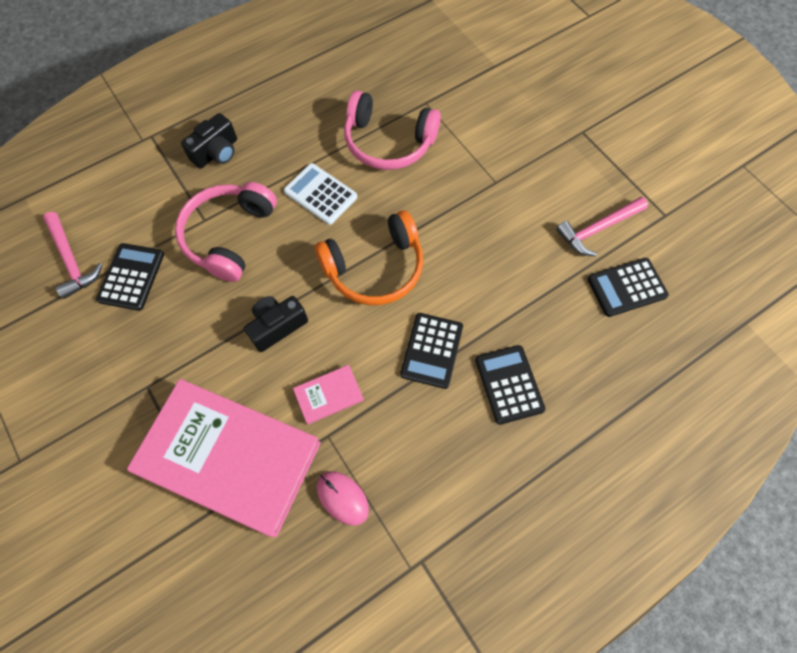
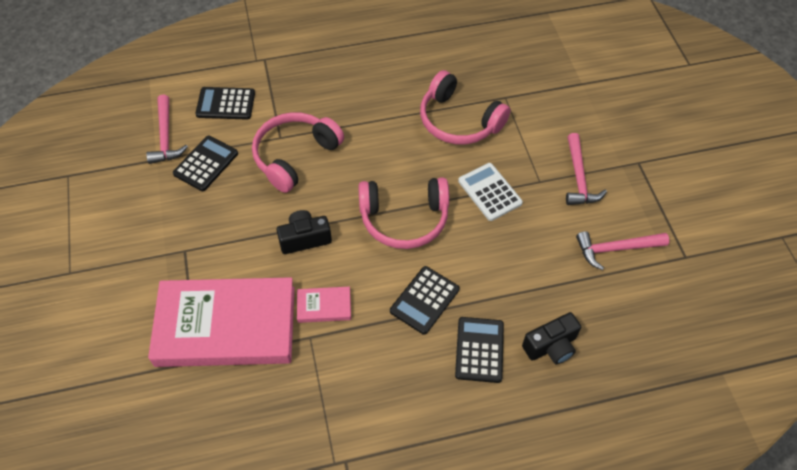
camera: 20 degrees right, 10 degrees down
pink book [127,379,321,537] -> pink book turned 45 degrees counterclockwise [148,277,295,367]
black camera [181,113,237,169] -> black camera moved to [522,312,581,364]
white calculator [284,163,357,225] -> white calculator moved to [458,163,523,221]
orange headphones [315,210,423,305] -> pink headphones [358,177,449,249]
pink mouse [317,471,369,526] -> none
black calculator [587,258,669,317] -> black calculator moved to [195,87,255,120]
none -> pink hammer [566,133,607,205]

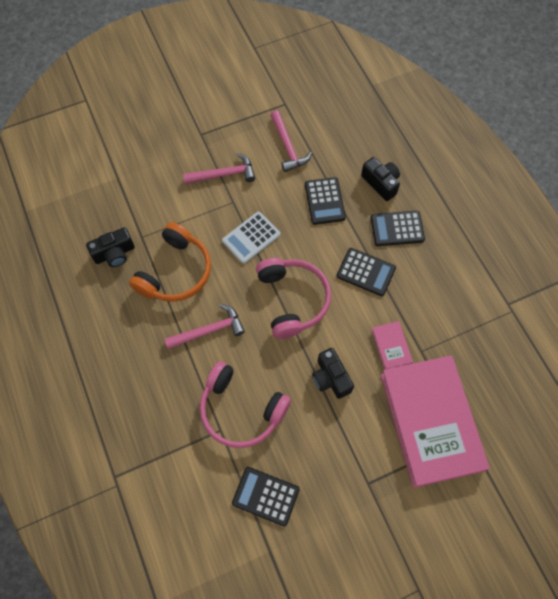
camera: 100 degrees left, 10 degrees up
pink hammer [146,95,188,164] -> pink hammer moved to [165,304,245,349]
black calculator [195,87,255,120] -> black calculator moved to [305,177,346,225]
pink headphones [420,70,510,145] -> orange headphones [129,222,211,302]
none -> black camera [86,227,135,267]

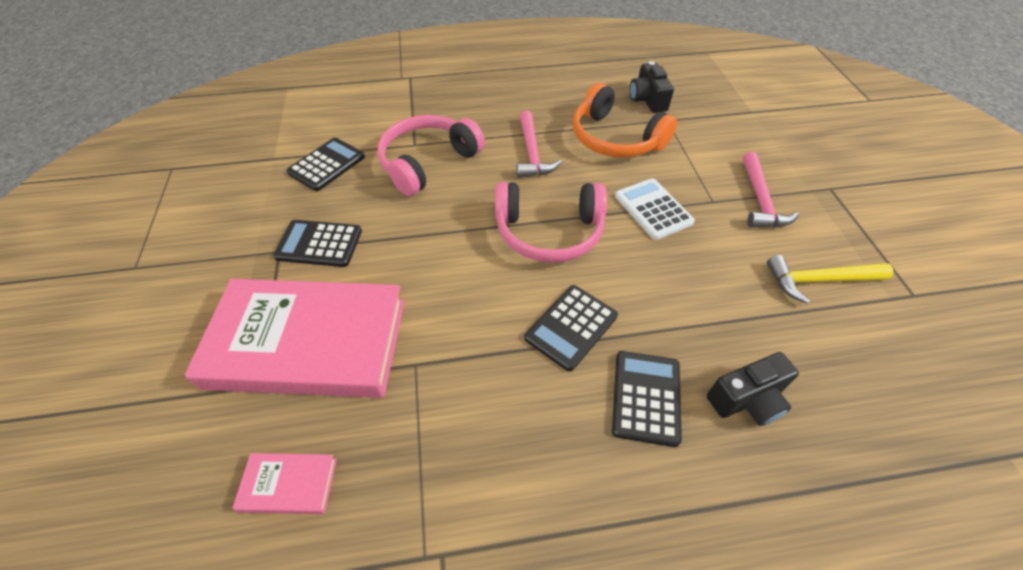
camera: 105 degrees right, 15 degrees down
pink hammer [270,110,312,172] -> yellow hammer [767,255,893,304]
black calculator [305,177,346,225] -> black calculator moved to [273,220,362,267]
black camera [312,348,354,399] -> none
pink book [372,321,413,370] -> pink book moved to [232,453,337,514]

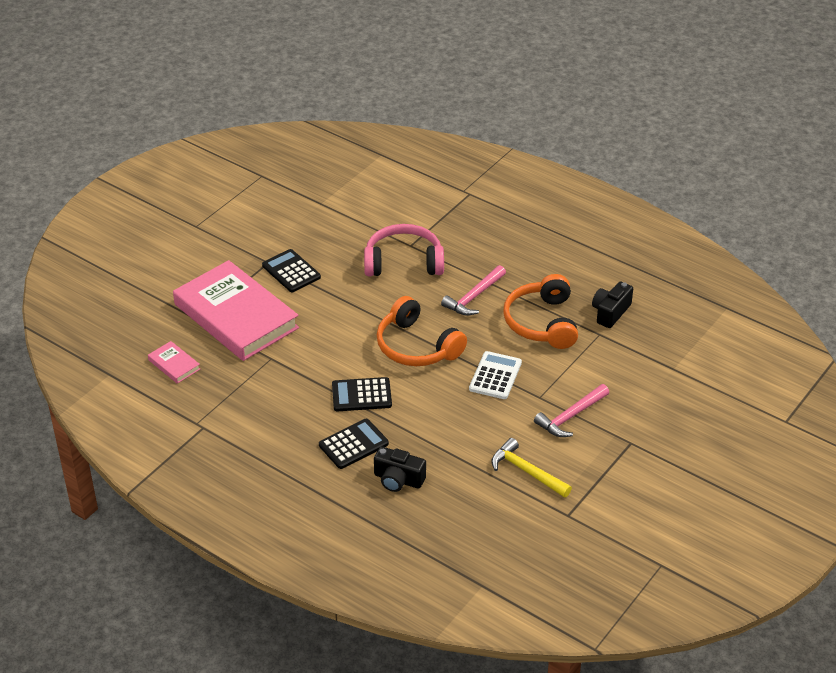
camera: 45 degrees right, 10 degrees down
black calculator [287,138,365,191] -> none
pink headphones [495,182,607,263] -> orange headphones [377,296,467,366]

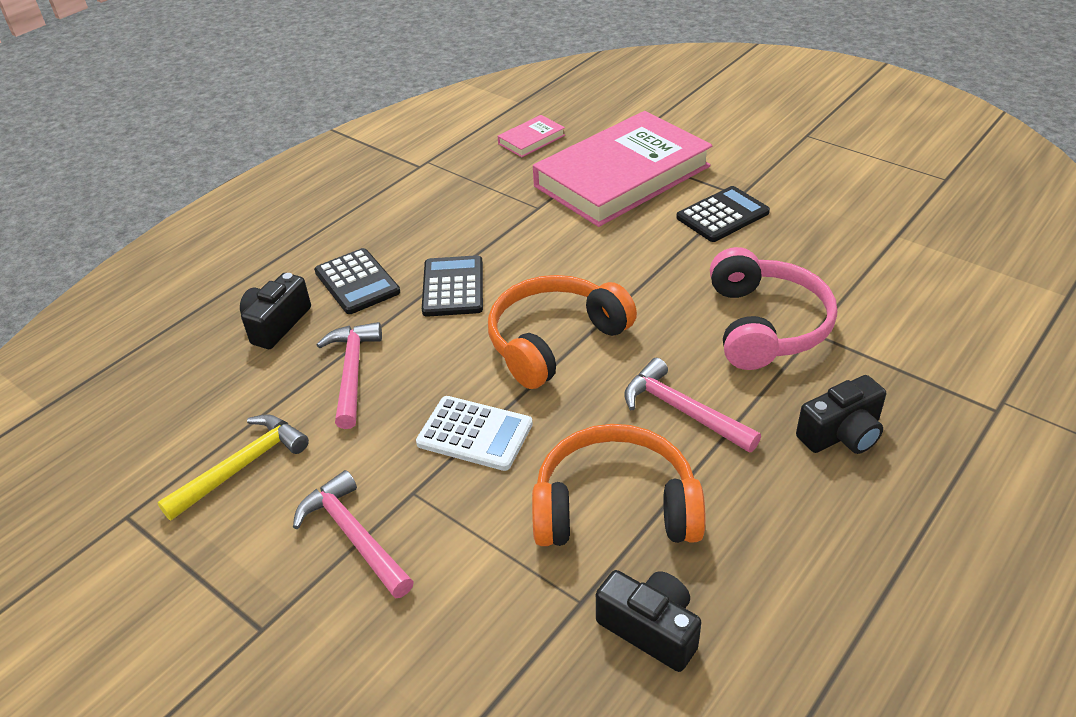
camera: 95 degrees right, 0 degrees up
none -> pink hammer [317,322,382,429]
none -> black camera [796,375,886,454]

